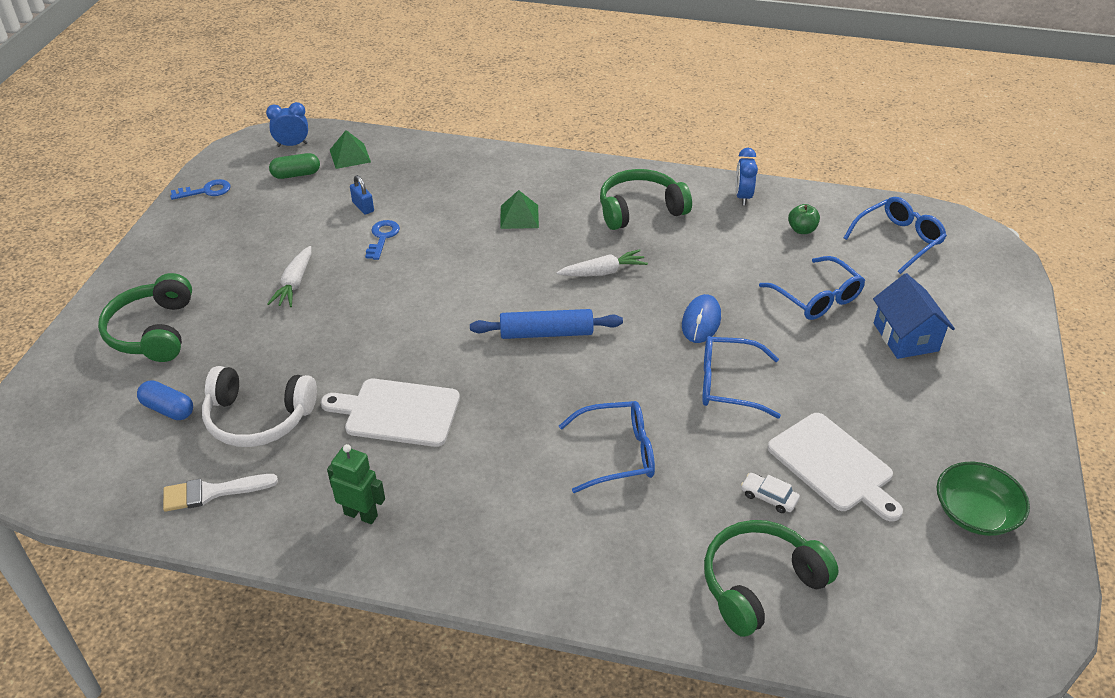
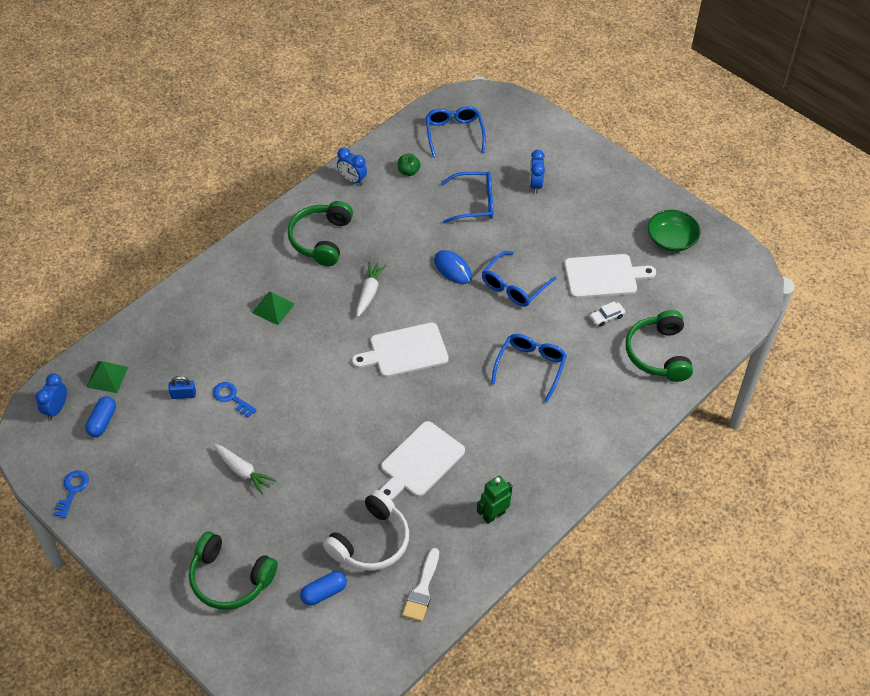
camera: 60 degrees left, 10 degrees up
green capsule [269,153,320,179] -> blue capsule [85,396,116,437]
blue rolling pin [470,309,623,339] -> white cutting board [352,322,449,377]
blue house [873,273,955,359] -> blue clock [530,150,545,194]

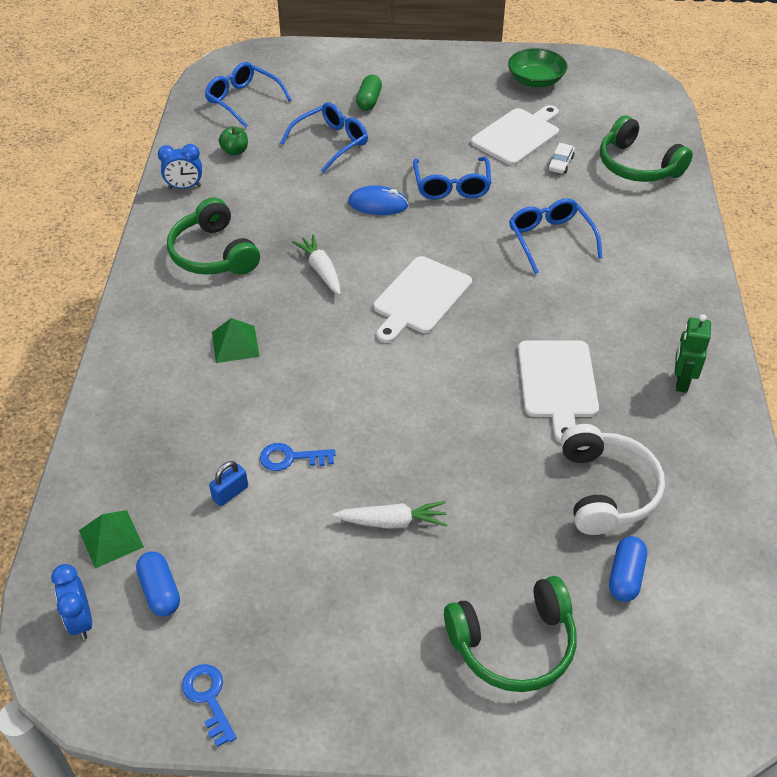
camera: 40 degrees left, 5 degrees down
white brush [402,548,439,622] -> none
blue clock [530,150,545,194] -> green capsule [356,75,382,111]

